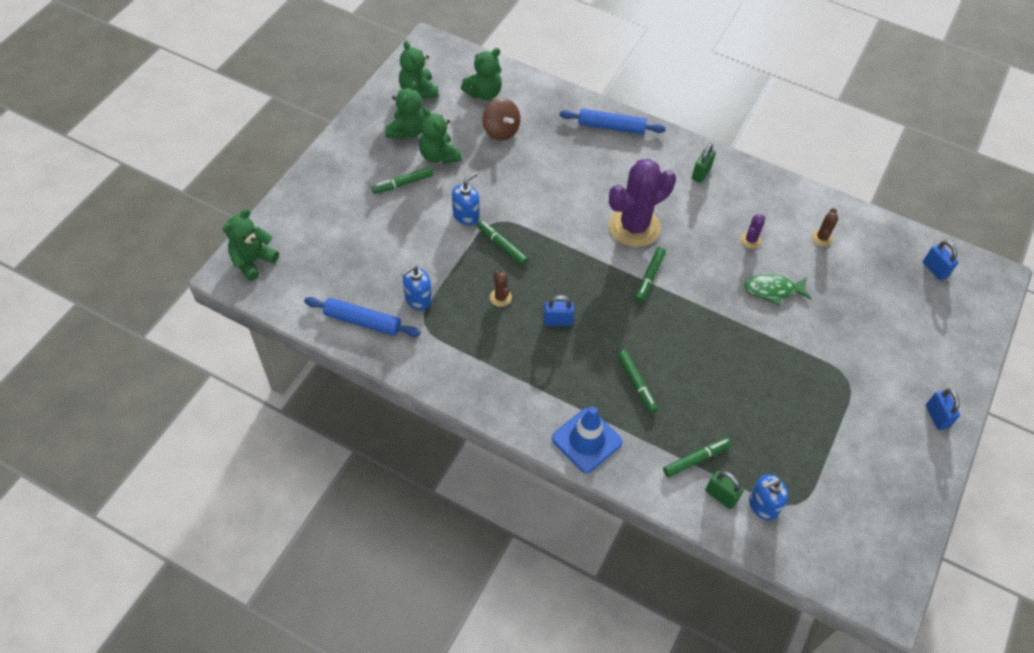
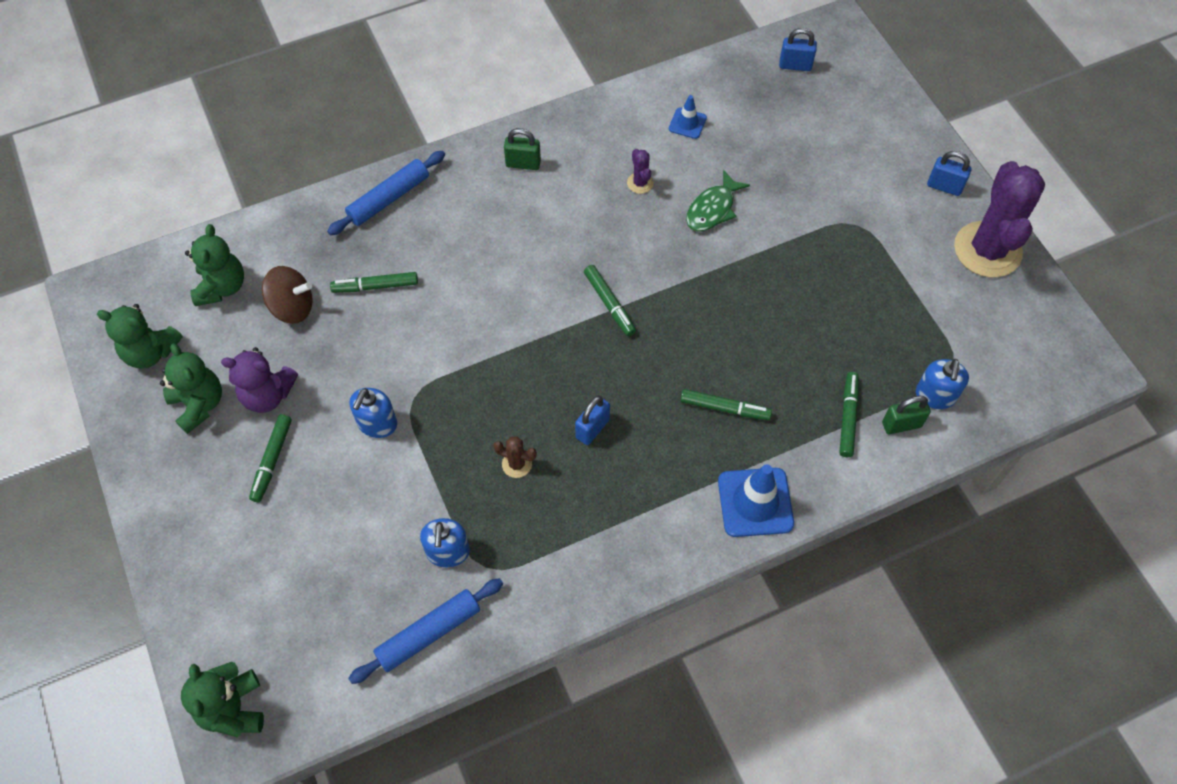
camera: 50 degrees left, 5 degrees up
green teddy bear [419,107,462,164] -> purple teddy bear [221,347,298,413]
blue soap dispenser [452,172,480,225] -> blue soap dispenser turned 150 degrees counterclockwise [350,388,397,438]
green marker [477,220,528,266] -> green marker moved to [330,272,418,293]
purple cactus [609,159,676,247] -> purple cactus moved to [954,161,1045,277]
green padlock [692,143,716,183] -> green padlock turned 60 degrees counterclockwise [504,128,541,170]
brown cactus [812,208,838,246] -> blue traffic cone [669,95,707,139]

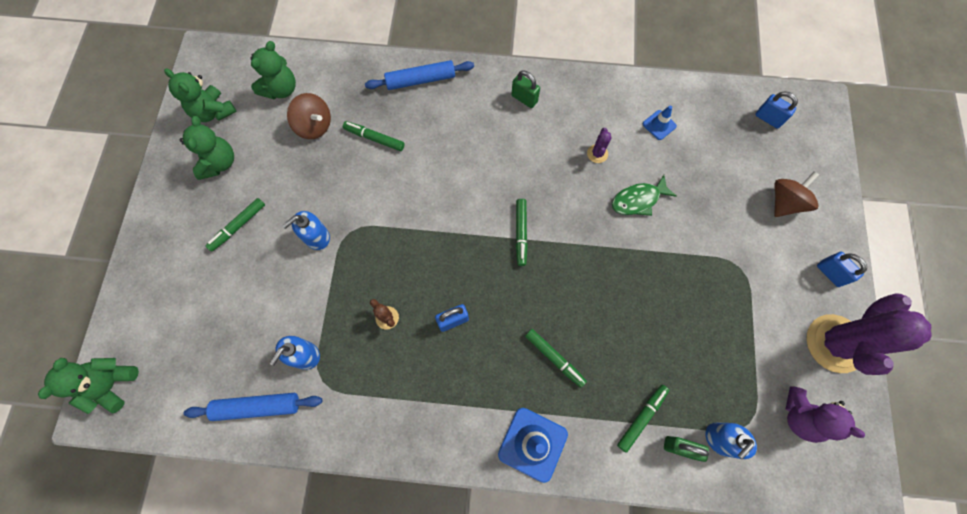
camera: 30 degrees right, 10 degrees up
purple teddy bear [221,347,298,413] -> purple teddy bear moved to [786,386,865,443]
none -> brown spinning top [774,171,819,217]

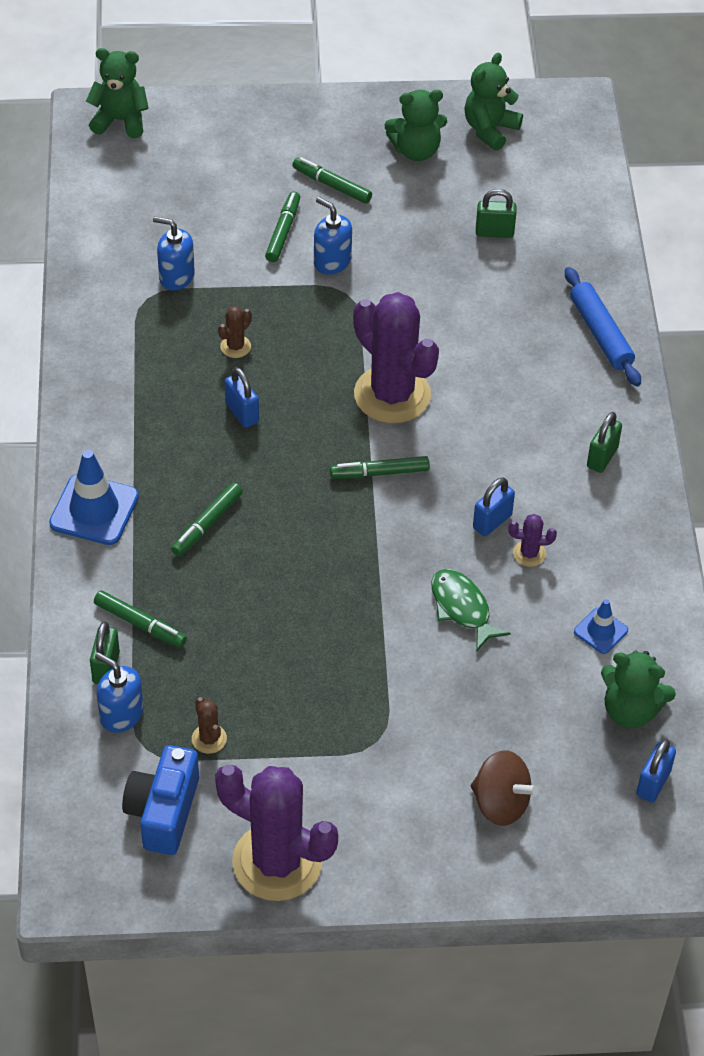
camera: 80 degrees right, 20 degrees down
blue rolling pin [184,393,322,421] -> none
green teddy bear [250,41,296,99] -> green teddy bear moved to [601,651,676,728]
brown spinning top [287,93,331,139] -> green padlock [476,189,516,238]
green marker [343,121,404,151] -> green marker moved to [265,192,300,262]
purple teddy bear [786,386,865,443] -> blue camera [122,745,199,855]
blue padlock [817,252,867,287] -> blue padlock moved to [473,477,515,536]
none -> brown cactus [192,697,227,754]
none -> purple cactus [353,292,439,423]

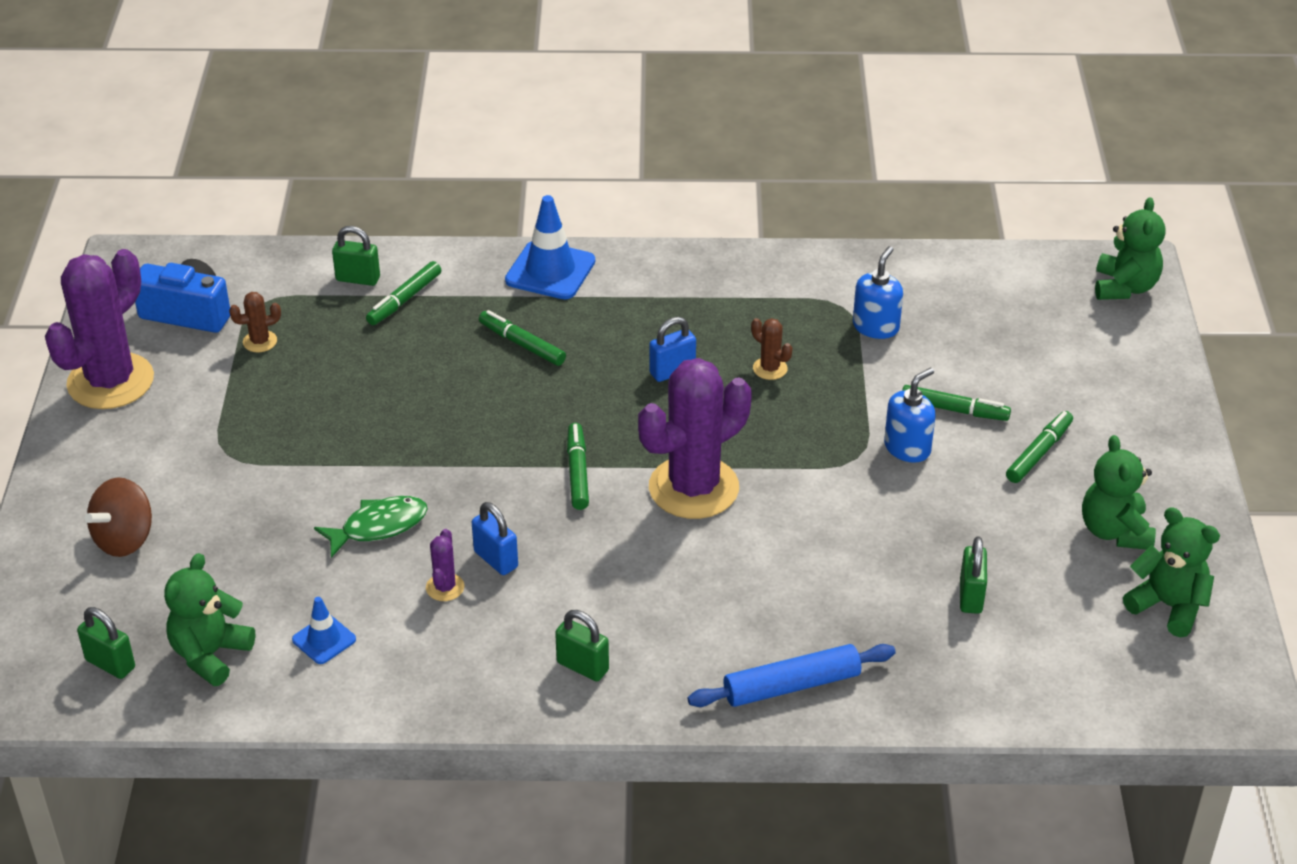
camera: 95 degrees right, 10 degrees down
blue soap dispenser [95,652,144,733] -> none
blue padlock [636,739,676,803] -> green padlock [77,607,135,679]

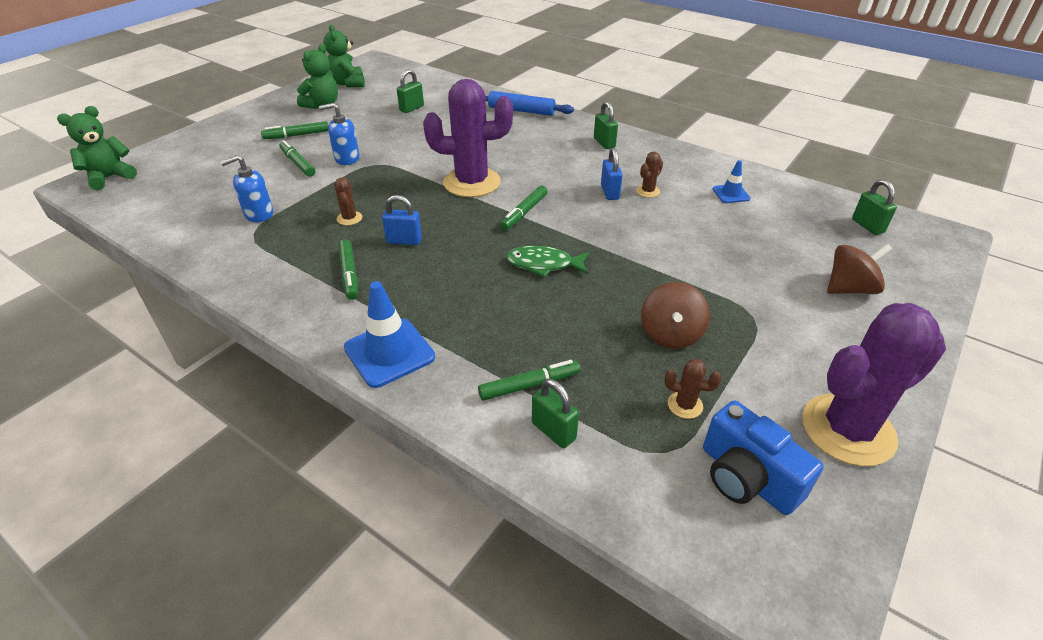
camera: 145 degrees left, 0 degrees up
green teddy bear [164,553,255,686] -> none
green fish [314,496,428,558] -> green fish moved to [506,246,589,278]
purple cactus [426,529,464,601] -> brown cactus [636,151,663,198]
green marker [479,310,566,366] -> green marker moved to [339,239,358,300]
none -> brown spinning top [641,282,710,349]

